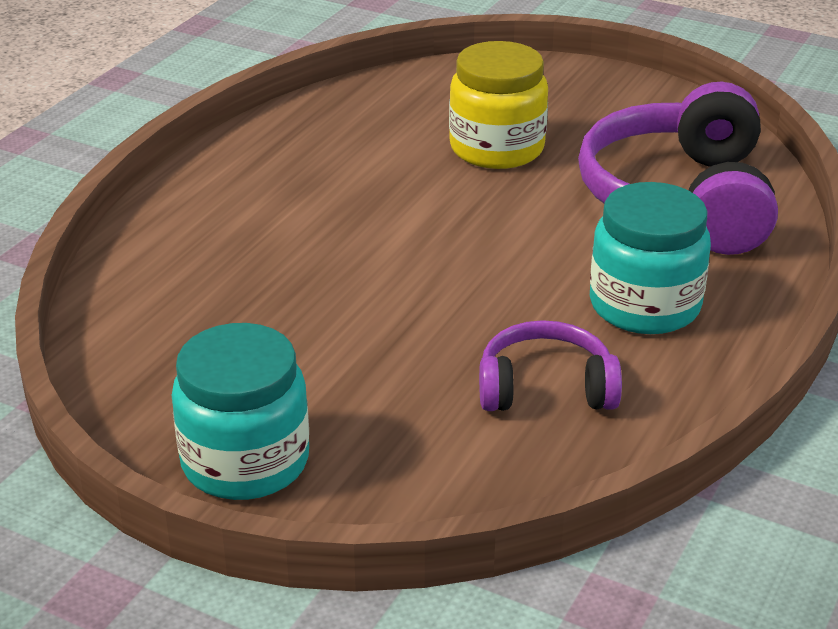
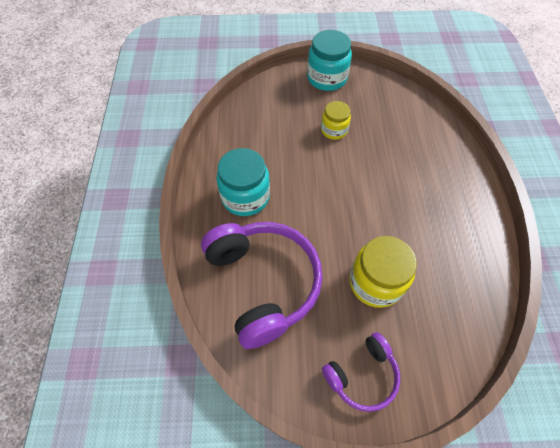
camera: 150 degrees right, 25 degrees up
purple headphones [479,320,622,411] -> purple headphones moved to [322,332,400,412]
none -> yellow jar [321,101,351,140]

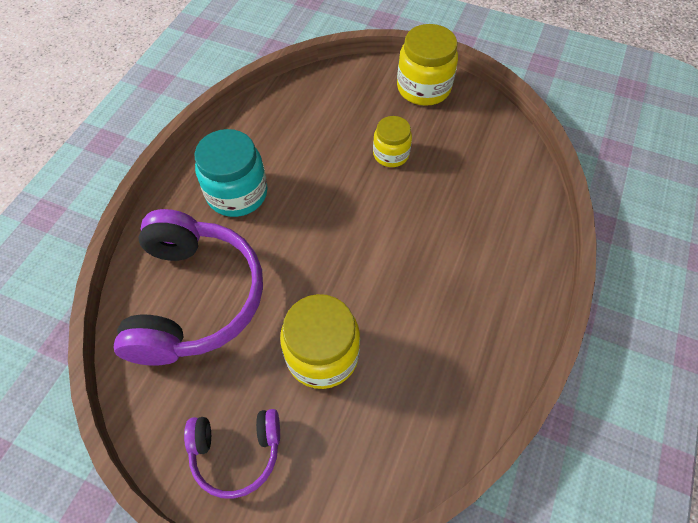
camera: 25 degrees right, 0 degrees up
turquoise jar [307,30,352,91] -> yellow jar [397,24,458,106]

